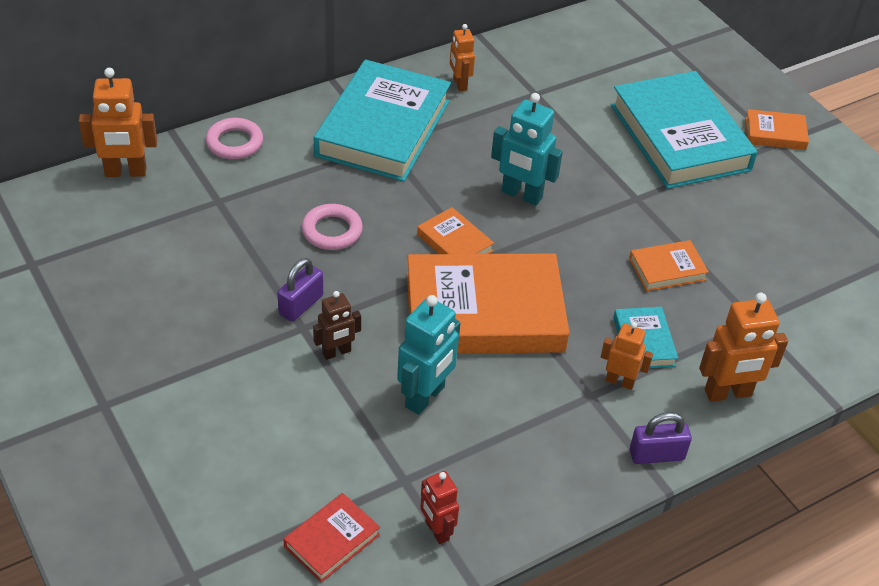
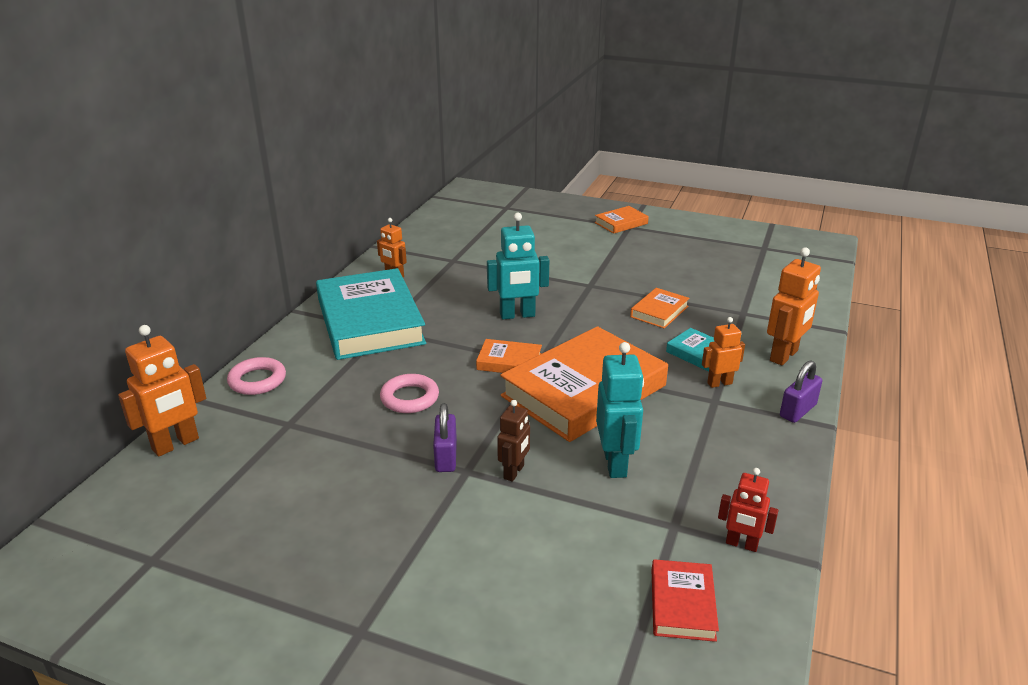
camera: 35 degrees left, 15 degrees down
turquoise book [611,71,757,189] -> none

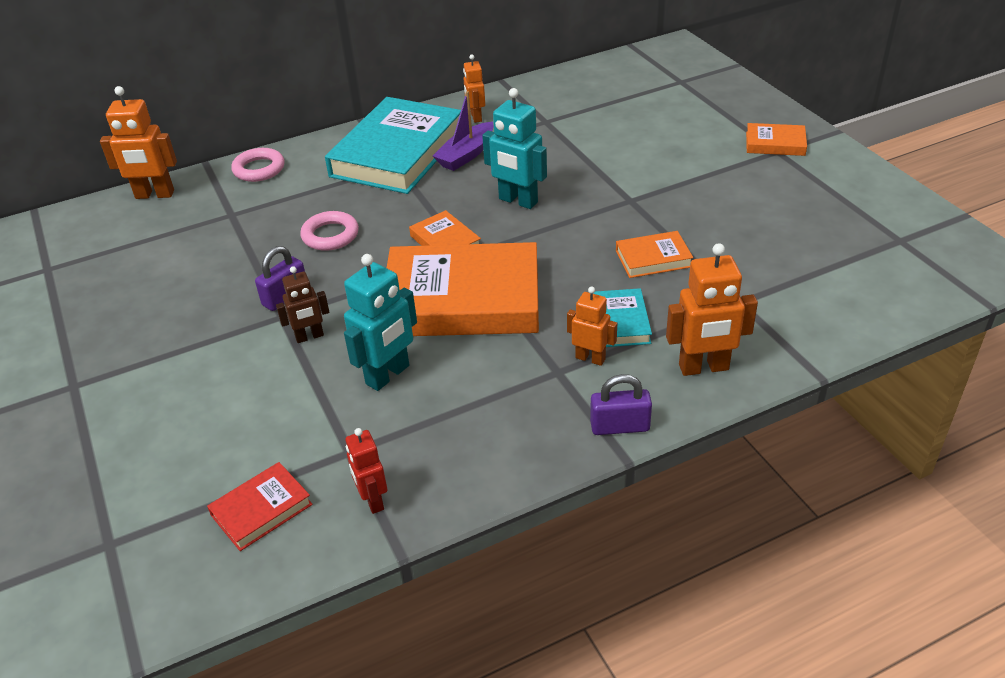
camera: 45 degrees right, 10 degrees up
none -> purple boat [433,91,494,171]

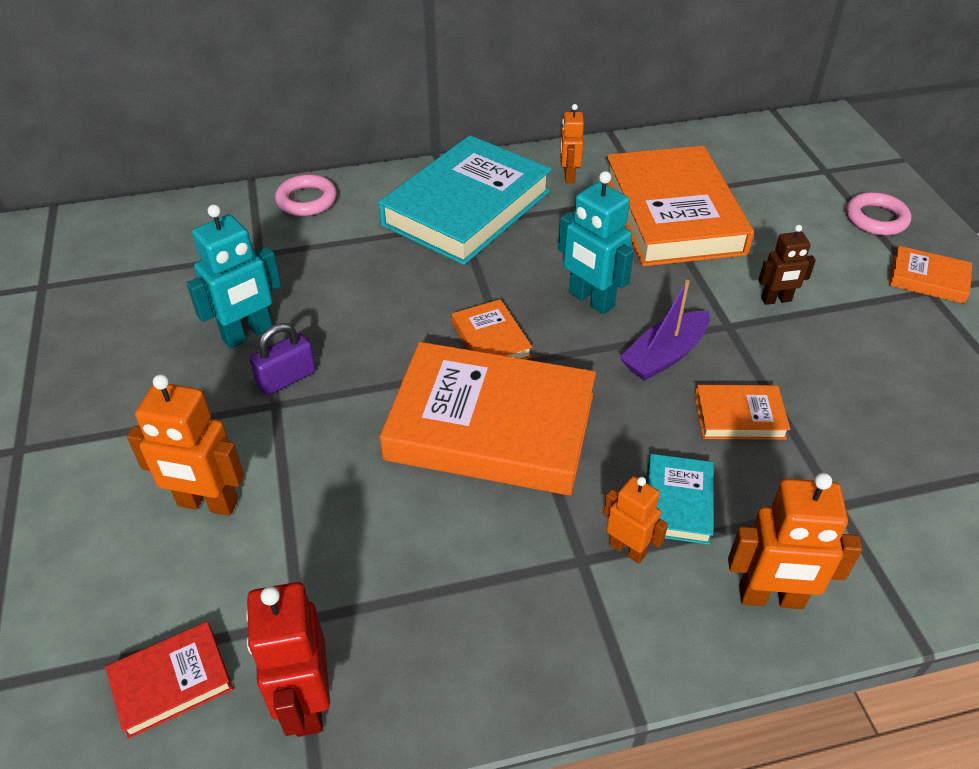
camera: 10 degrees right, 5 degrees up
orange robot [100,86,177,199] -> orange robot moved to [127,374,244,516]
brown robot [276,266,329,343] -> brown robot moved to [758,225,816,305]
pink ring [300,211,359,251] -> pink ring moved to [846,192,911,236]
turquoise robot [344,254,417,391] -> turquoise robot moved to [187,204,281,349]
red robot [345,428,387,514] -> red robot [246,582,330,737], size x1.63
purple boat [433,91,494,171] -> purple boat moved to [619,280,710,381]
purple padlock [590,374,652,435] -> none
none -> orange book [607,146,754,266]

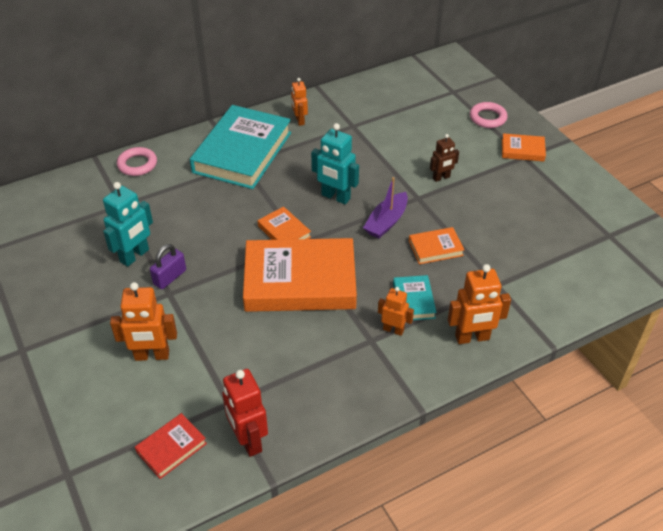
camera: 15 degrees left, 0 degrees up
orange book [607,146,754,266] -> none

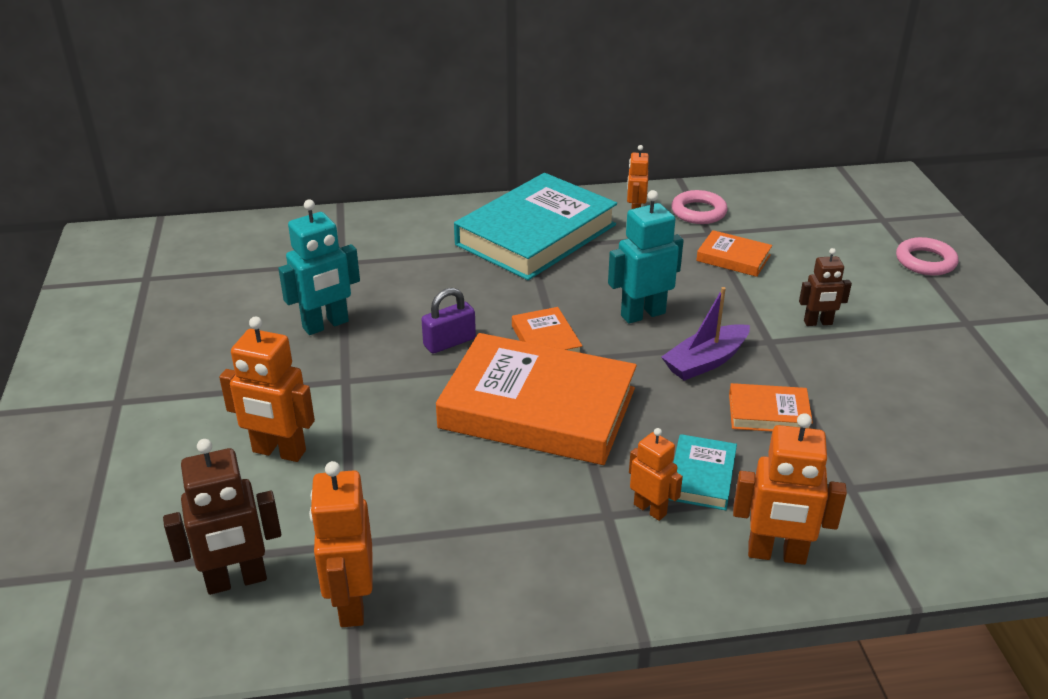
camera: 20 degrees right, 10 degrees down
pink ring [117,147,157,176] -> pink ring moved to [671,190,728,224]
red book [135,413,207,479] -> brown robot [163,439,281,595]
purple padlock [150,244,186,289] -> purple padlock moved to [421,288,476,354]
red robot [222,369,268,457] -> orange robot [309,461,372,627]
turquoise robot [311,123,359,204] -> turquoise robot turned 105 degrees clockwise [608,190,684,324]
orange book [502,133,546,162] -> orange book moved to [696,230,772,277]

